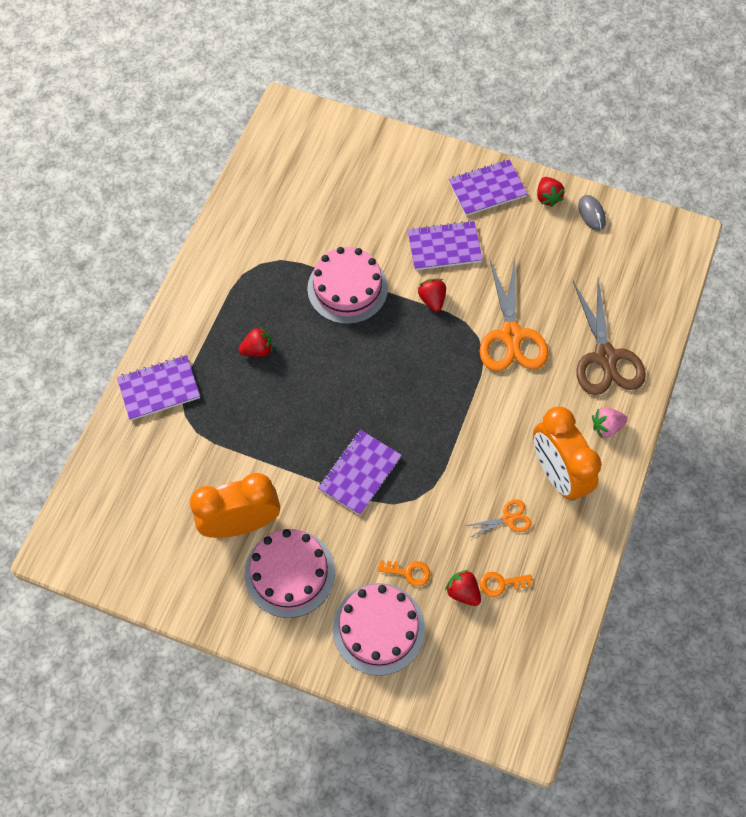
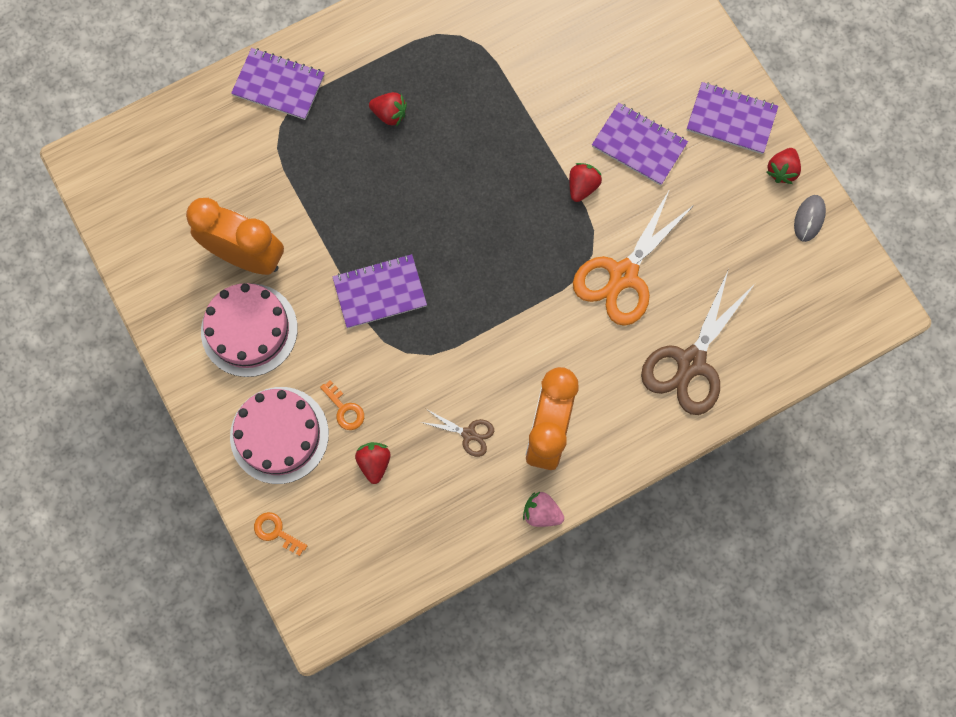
camera: 40 degrees right, 10 degrees up
pink cake [307,247,388,324] -> none
orange scissors [465,499,532,538] -> brown scissors [421,409,494,457]
orange key [480,572,532,597] -> orange key moved to [254,512,307,556]
pink strawberry [592,407,627,438] -> pink strawberry moved to [523,492,564,527]

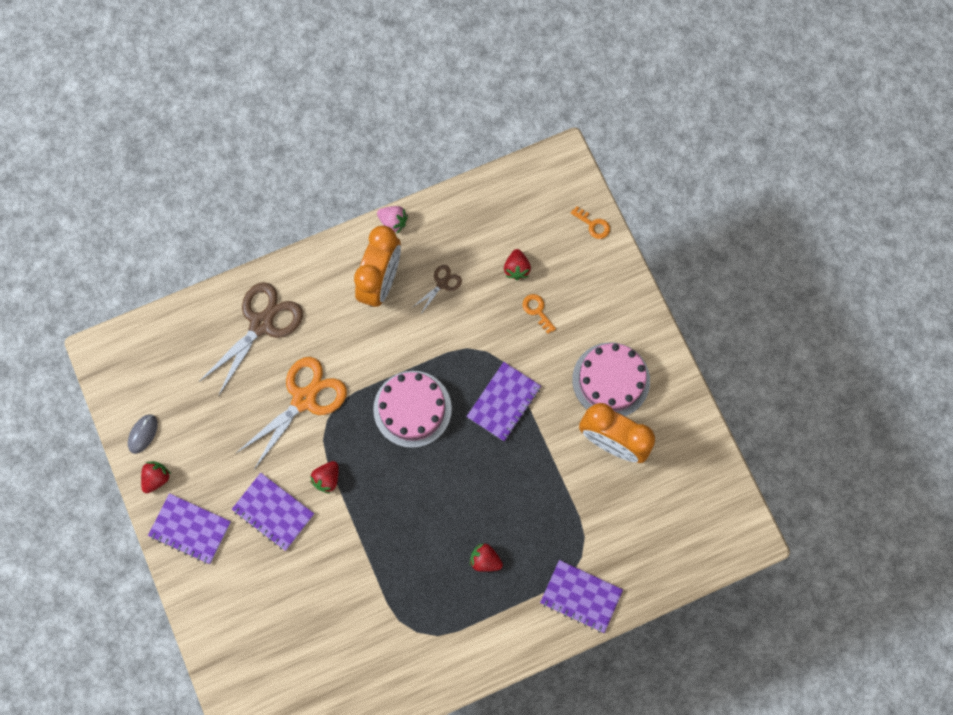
camera: 175 degrees left, 0 degrees up
pink cake [230,387,329,484] -> pink cake moved to [373,371,452,448]
purple notebook [333,254,427,328] -> purple notebook turned 45 degrees counterclockwise [466,362,541,441]
brown scissors [421,409,494,457] -> brown scissors turned 105 degrees clockwise [413,265,462,315]

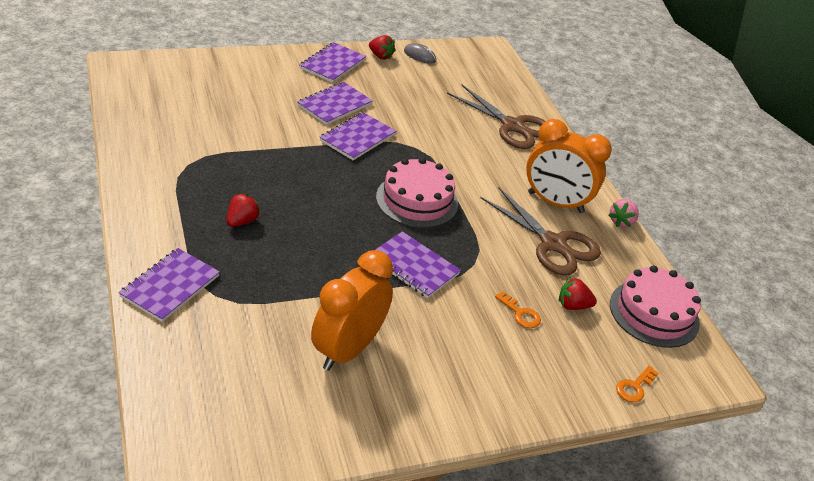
camera: 90 degrees right, 35 degrees down
orange scissors [236,357,347,470] -> none
red strawberry [310,461,339,493] -> purple notebook [319,112,396,160]
brown scissors [413,265,462,315] -> brown scissors [480,187,601,276], size x2.13
orange key [523,294,556,334] -> orange key turned 75 degrees clockwise [495,291,541,328]
pink cake [572,342,650,416] -> pink cake moved to [610,266,701,348]

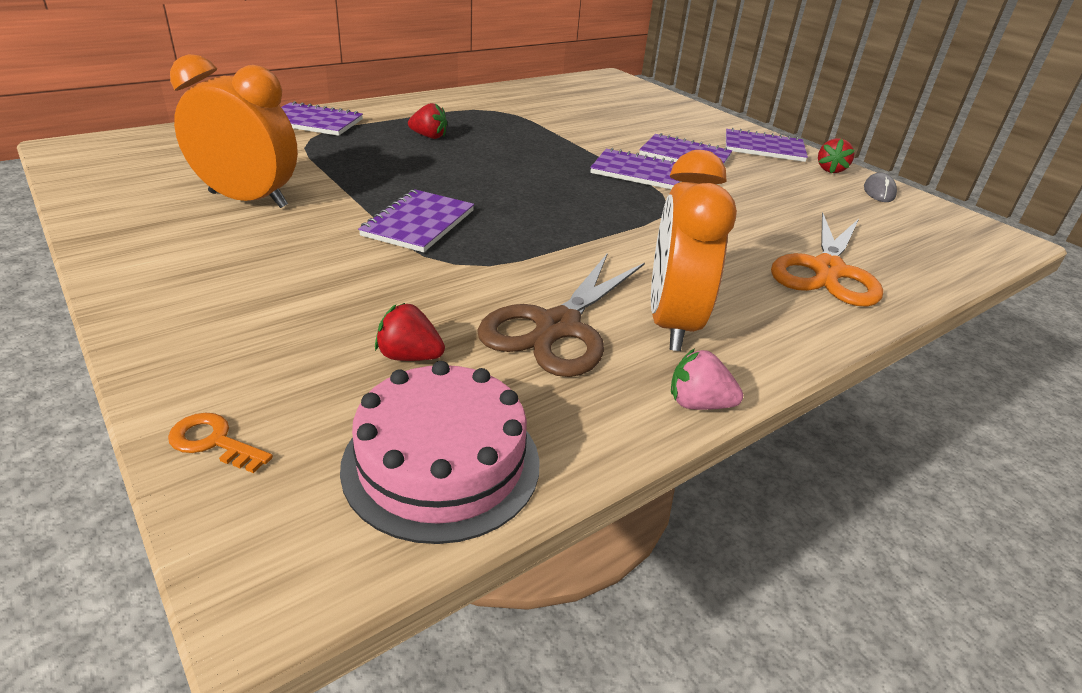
camera: 75 degrees right, 5 degrees down
pink cake [376,158,458,228] -> none
brown scissors [447,85,545,149] -> orange scissors [771,212,883,307]
orange key [495,291,541,328] -> none
red strawberry [559,277,597,310] -> red strawberry turned 60 degrees counterclockwise [375,303,445,361]

